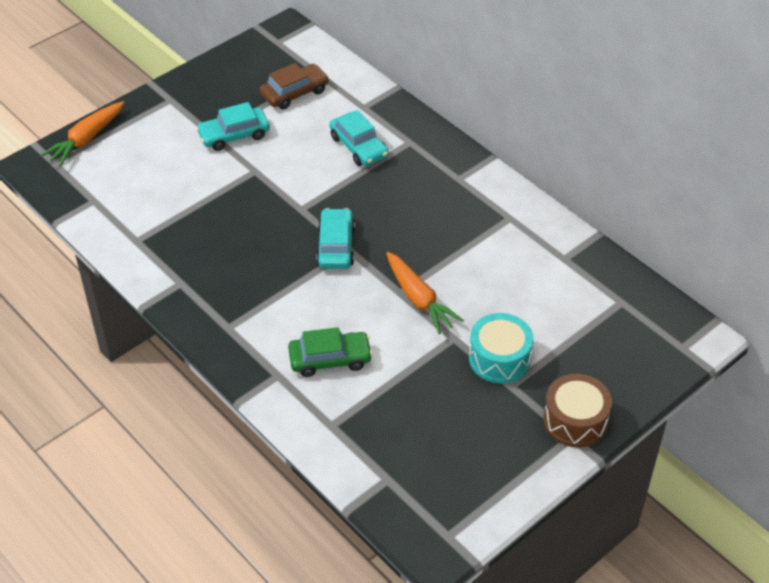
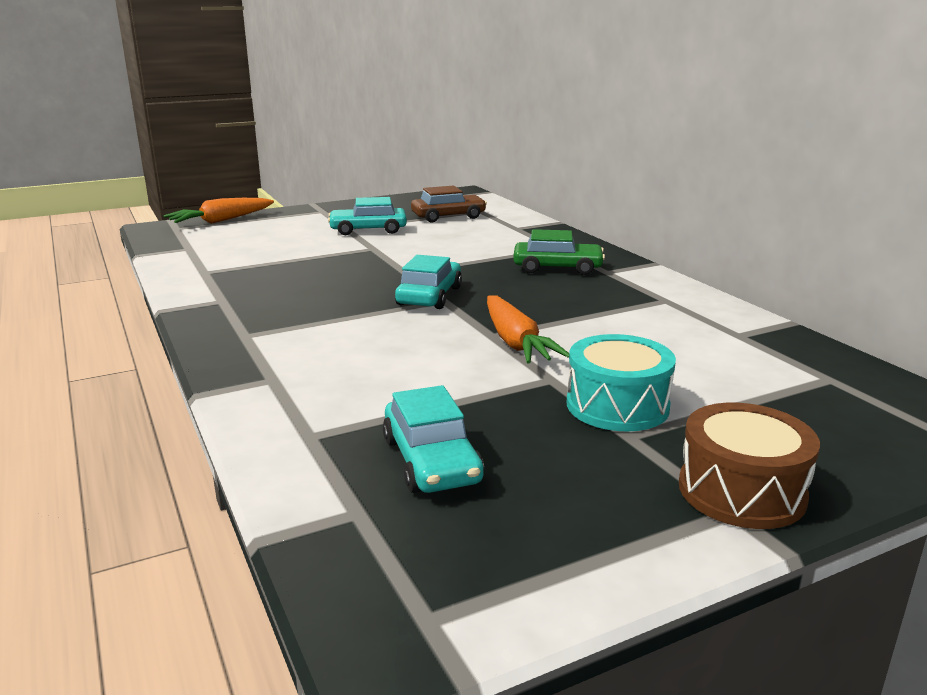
camera: 15 degrees right, 25 degrees down
green car [288,327,373,377] -> green car moved to [513,229,605,275]
turquoise car [329,110,389,166] -> turquoise car moved to [383,385,484,493]

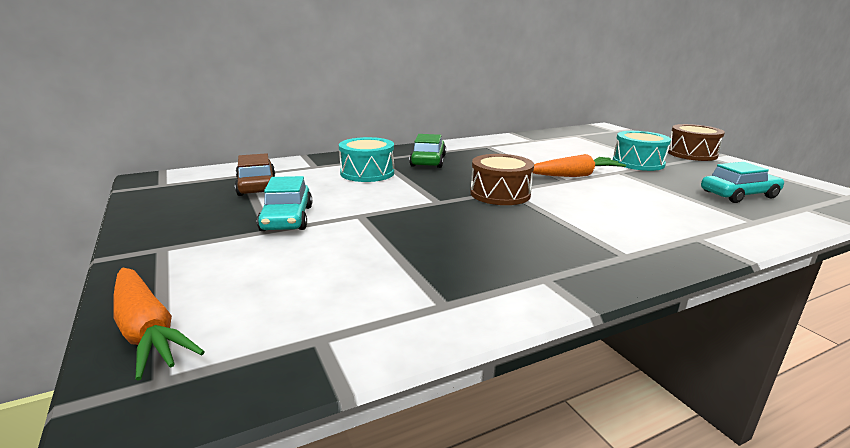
camera: 90 degrees left, 0 degrees up
turquoise car [395,255,462,309] -> brown drum [470,154,534,205]
none -> turquoise drum [339,137,394,182]

